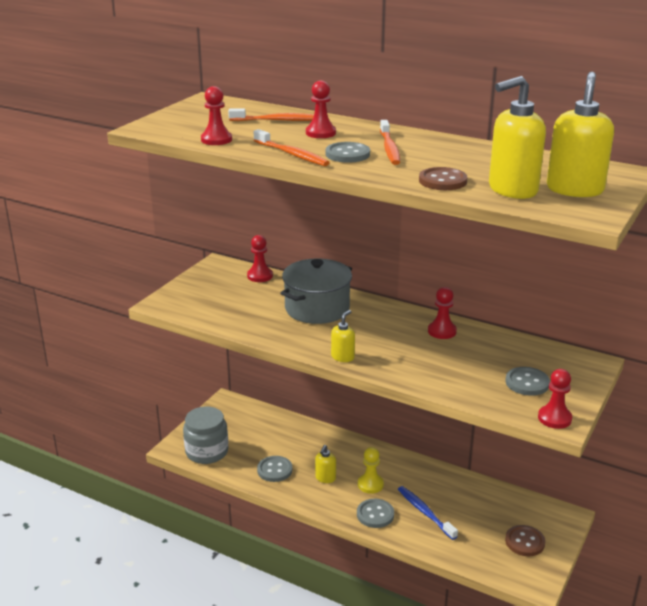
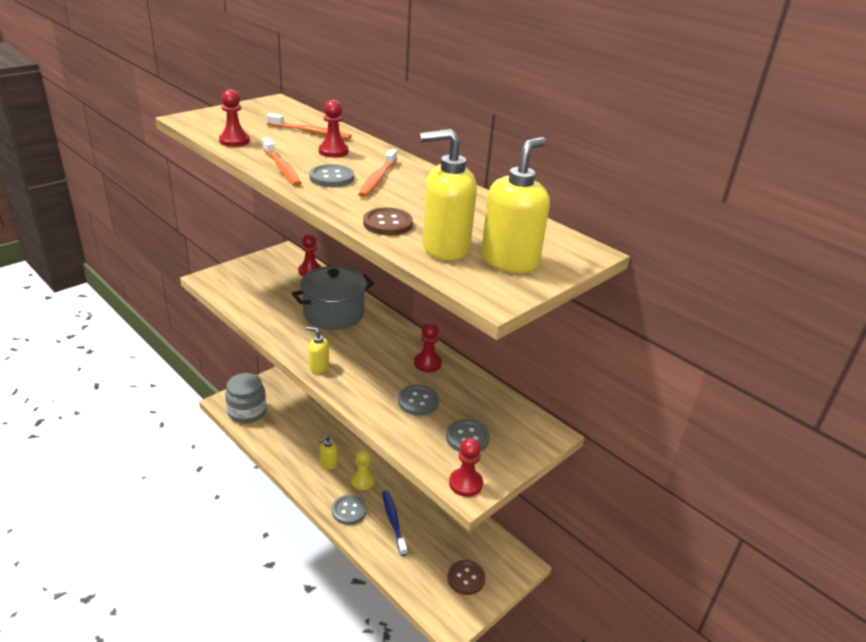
camera: 15 degrees right, 5 degrees up
grey button [257,456,293,482] -> grey button moved to [398,385,439,416]
yellow soap dispenser [331,310,355,362] -> yellow soap dispenser turned 120 degrees counterclockwise [306,327,329,373]

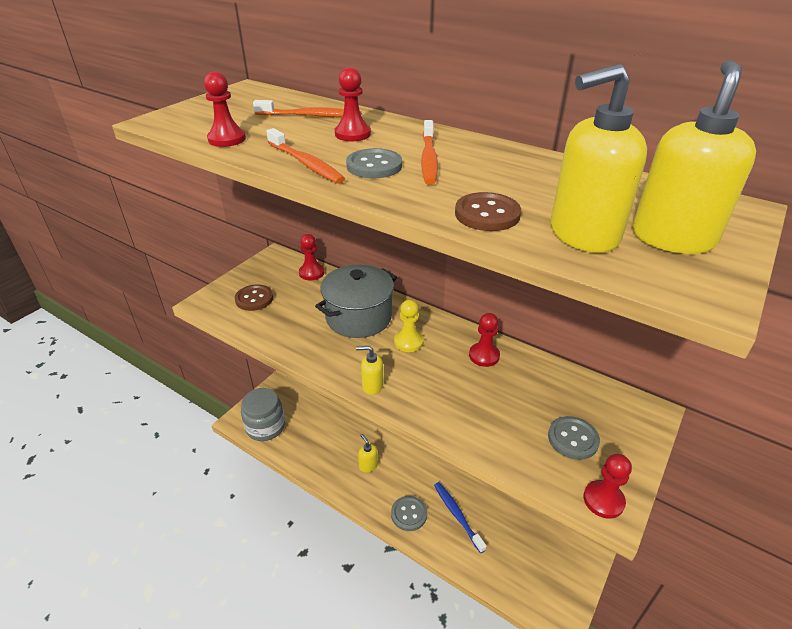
camera: 10 degrees left, 5 degrees up
yellow soap dispenser [319,436,337,469] -> yellow soap dispenser turned 120 degrees clockwise [358,434,378,473]
yellow pawn [351,449,375,490] -> yellow pawn moved to [394,300,424,352]
grey button [398,385,439,416] -> none
brown button [447,560,485,595] -> brown button moved to [235,284,273,311]

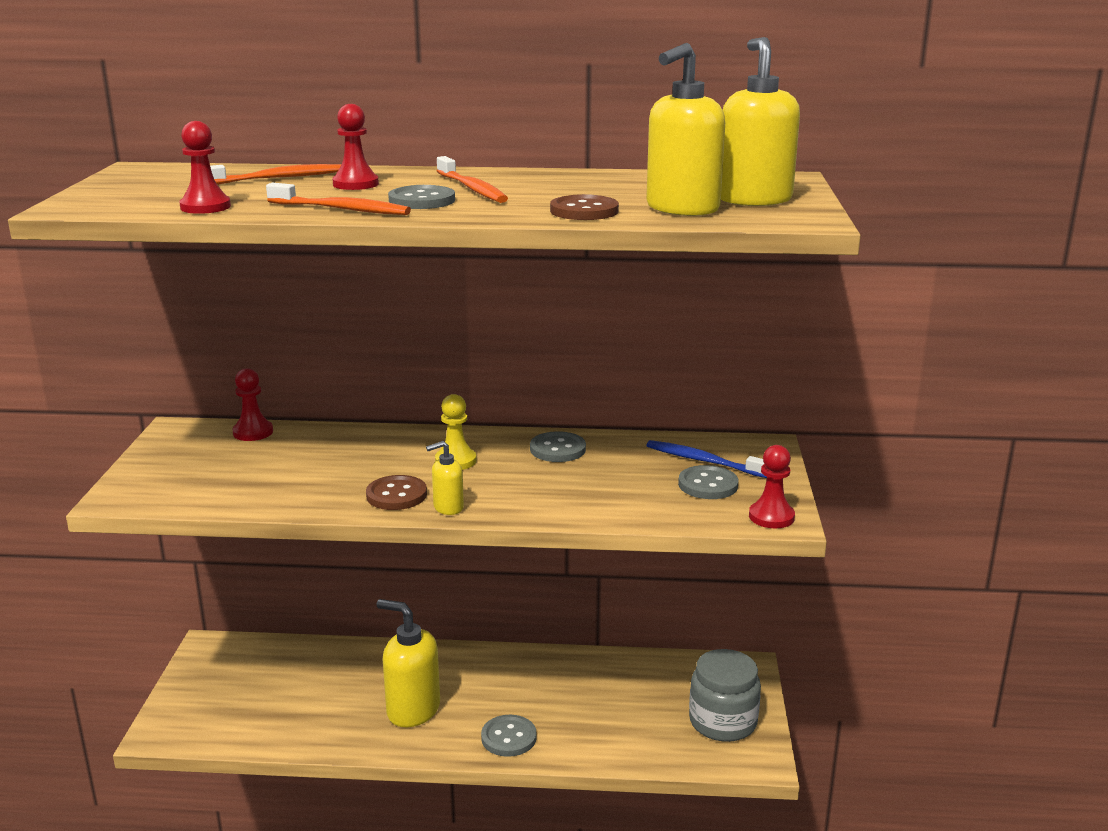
camera: 30 degrees left, 15 degrees down
brown button [235,284,273,311] -> brown button moved to [366,475,427,510]
grey jar [241,388,285,441] -> grey jar moved to [689,649,761,742]
grey pot [315,264,397,338] -> none
yellow soap dispenser [358,434,378,473] -> yellow soap dispenser [376,599,440,727], size x1.94
blue toothbrush [434,482,487,553] -> blue toothbrush moved to [646,440,767,478]
red pawn [469,313,500,367] -> grey button [530,431,586,462]

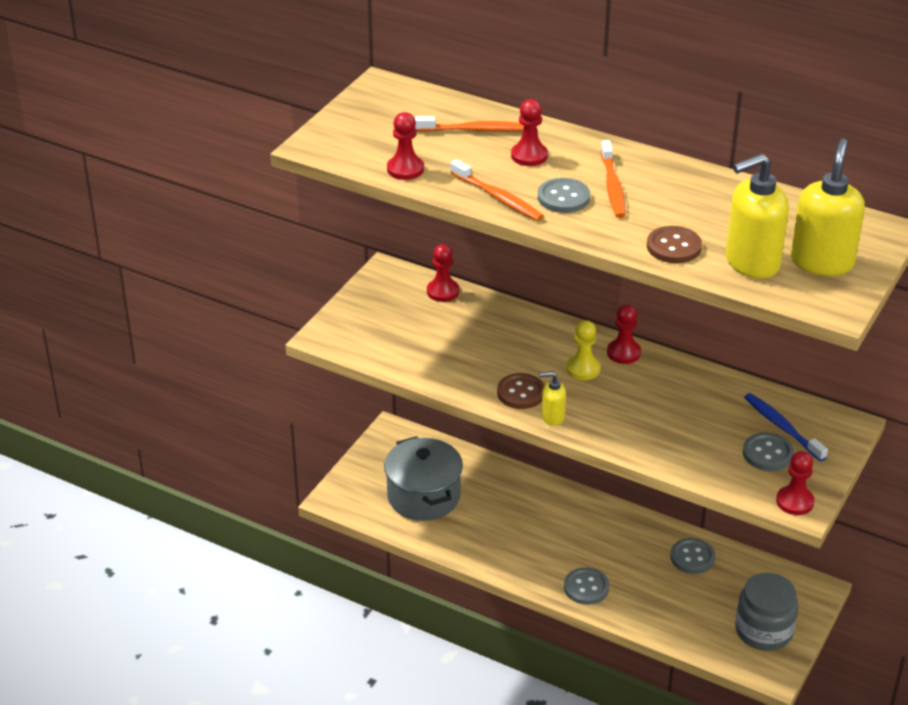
camera: 25 degrees right, 15 degrees up
yellow soap dispenser [376,599,440,727] -> none
grey button [530,431,586,462] -> grey button moved to [670,538,715,574]
none -> grey pot [384,436,463,521]
none -> red pawn [607,304,641,364]

